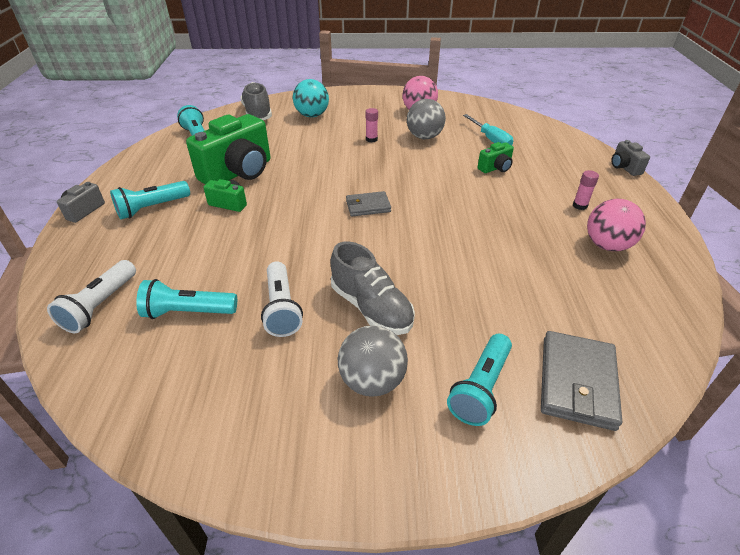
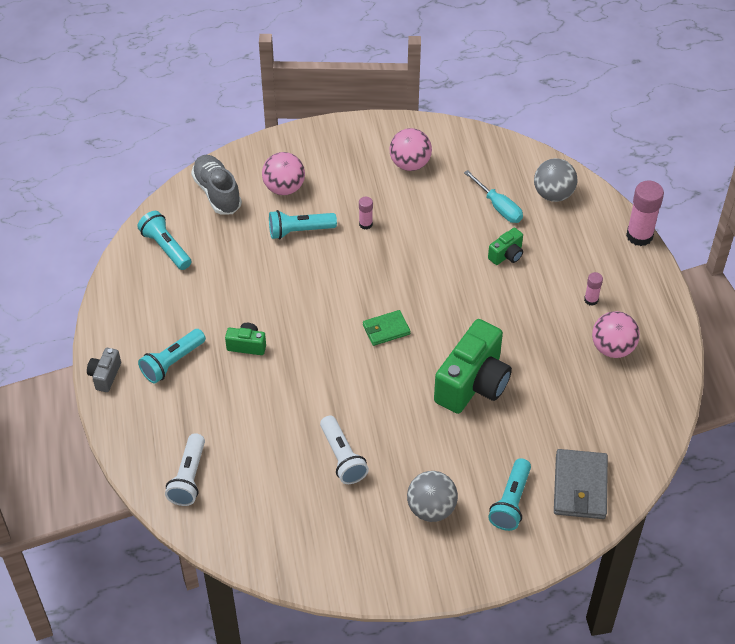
camera: 10 degrees left, 10 degrees up
turquoise flashlight [136,279,237,319] -> turquoise flashlight moved to [269,210,337,239]
green camera [186,114,270,184] -> green camera moved to [434,319,512,414]
turquoise ball [293,79,329,117] -> pink ball [262,152,305,195]
grey shoe [330,241,415,335] -> none
grey wallet [346,191,391,217] -> green wallet [363,310,411,346]
grey ball [407,99,446,139] -> grey ball moved to [534,158,578,202]
grey camera [611,140,650,176] -> pink glue stick [626,180,664,246]

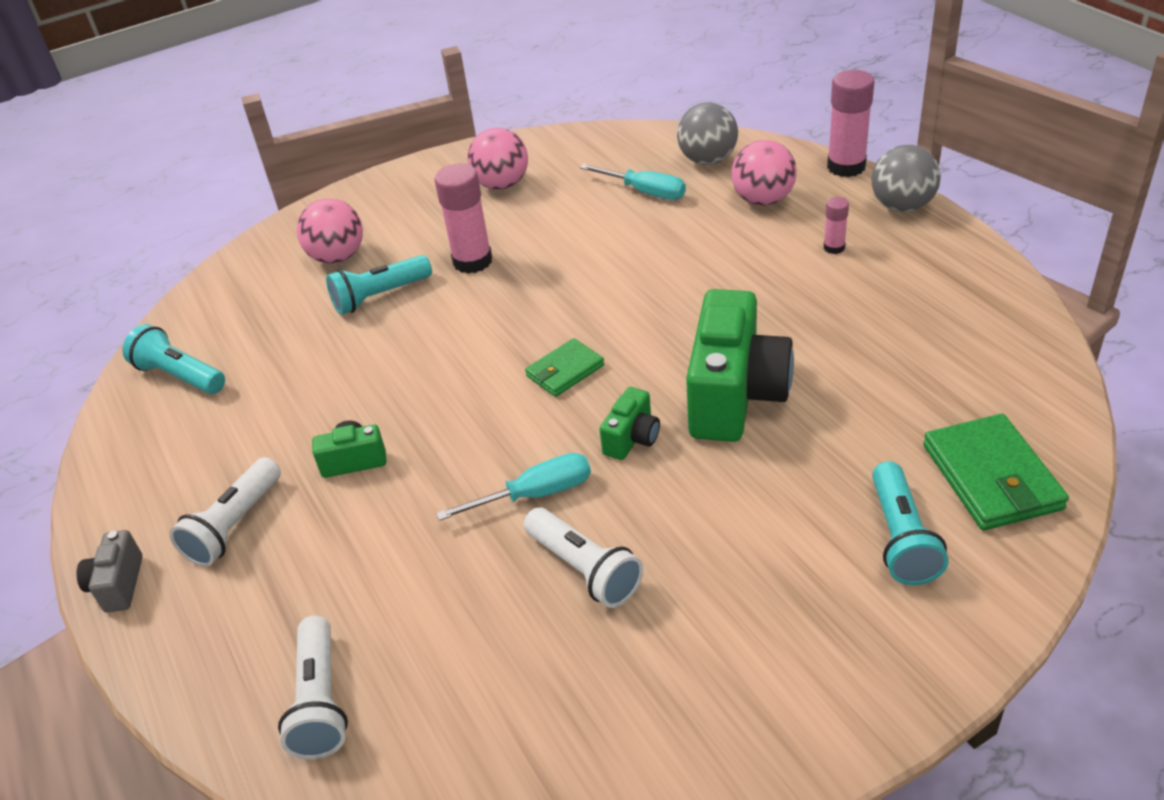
camera: 15 degrees left, 10 degrees down
turquoise flashlight [138,329,206,384] -> white flashlight [169,457,281,567]
grey shoe [191,155,242,215] -> none
pink glue stick [359,197,373,230] -> pink glue stick [434,163,492,274], size x1.96
grey ball [407,471,458,522] -> grey ball moved to [872,145,941,212]
green camera [488,228,523,265] -> green camera moved to [600,387,660,460]
grey wallet [554,449,608,519] -> green wallet [923,414,1069,530]
pink ball [592,311,640,358] -> pink ball moved to [732,140,797,206]
none -> turquoise screwdriver [436,453,591,521]

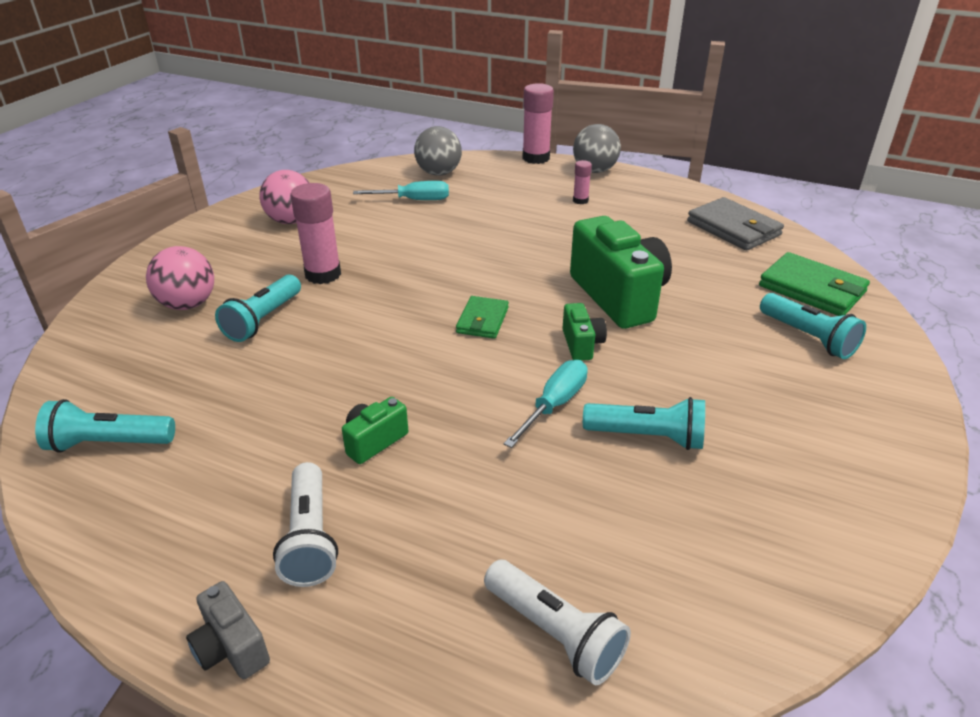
camera: 40 degrees left, 5 degrees down
white flashlight [524,507,643,608] -> turquoise flashlight [583,397,705,450]
pink ball [732,140,797,206] -> none
none -> grey wallet [687,197,784,250]

